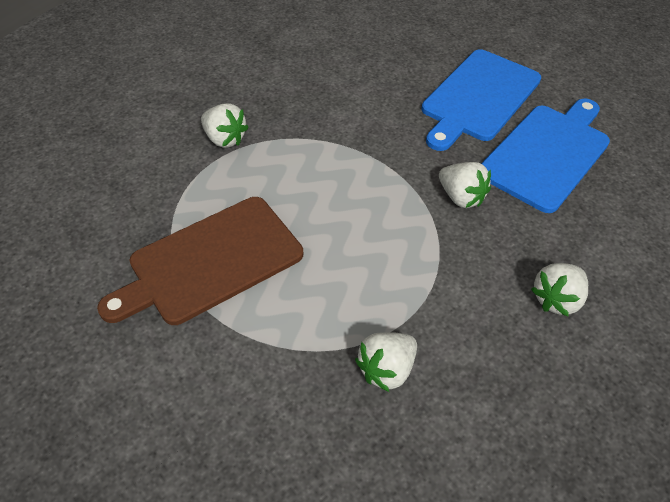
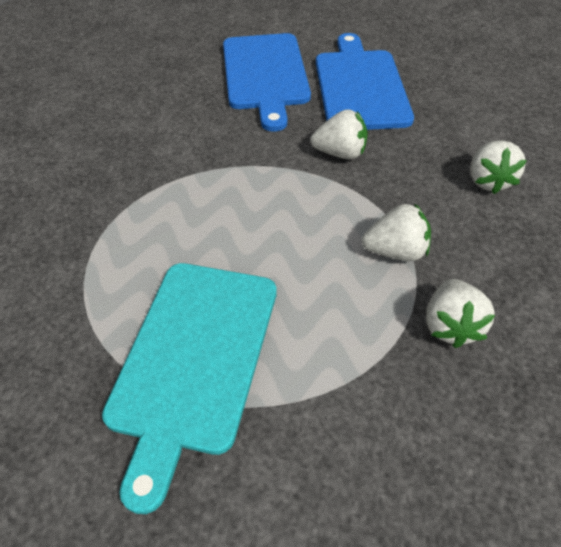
camera: 40 degrees left, 0 degrees up
brown cutting board [97,197,303,325] -> turquoise cutting board [102,263,277,514]
white strawberry [201,103,249,148] -> white strawberry moved to [362,203,431,261]

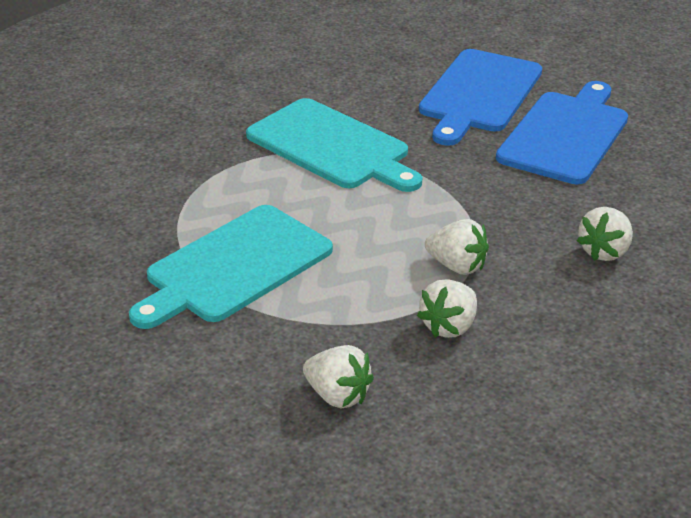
camera: 30 degrees right, 15 degrees down
white strawberry [311,109,368,160] -> white strawberry moved to [303,345,374,409]
none -> turquoise cutting board [246,98,422,192]

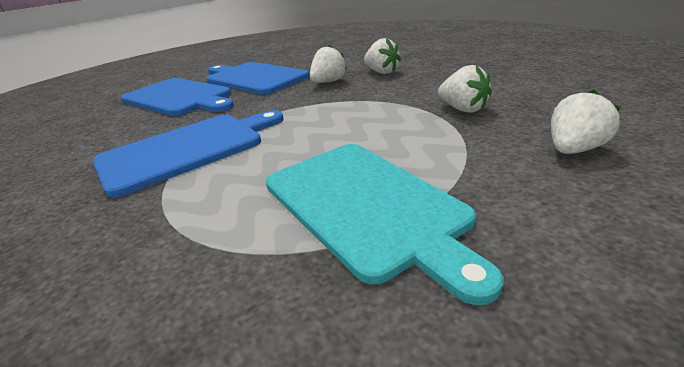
camera: 75 degrees left, 5 degrees down
turquoise cutting board [246,98,422,192] -> blue cutting board [93,110,284,198]
white strawberry [425,219,489,275] -> white strawberry moved to [310,45,347,83]

